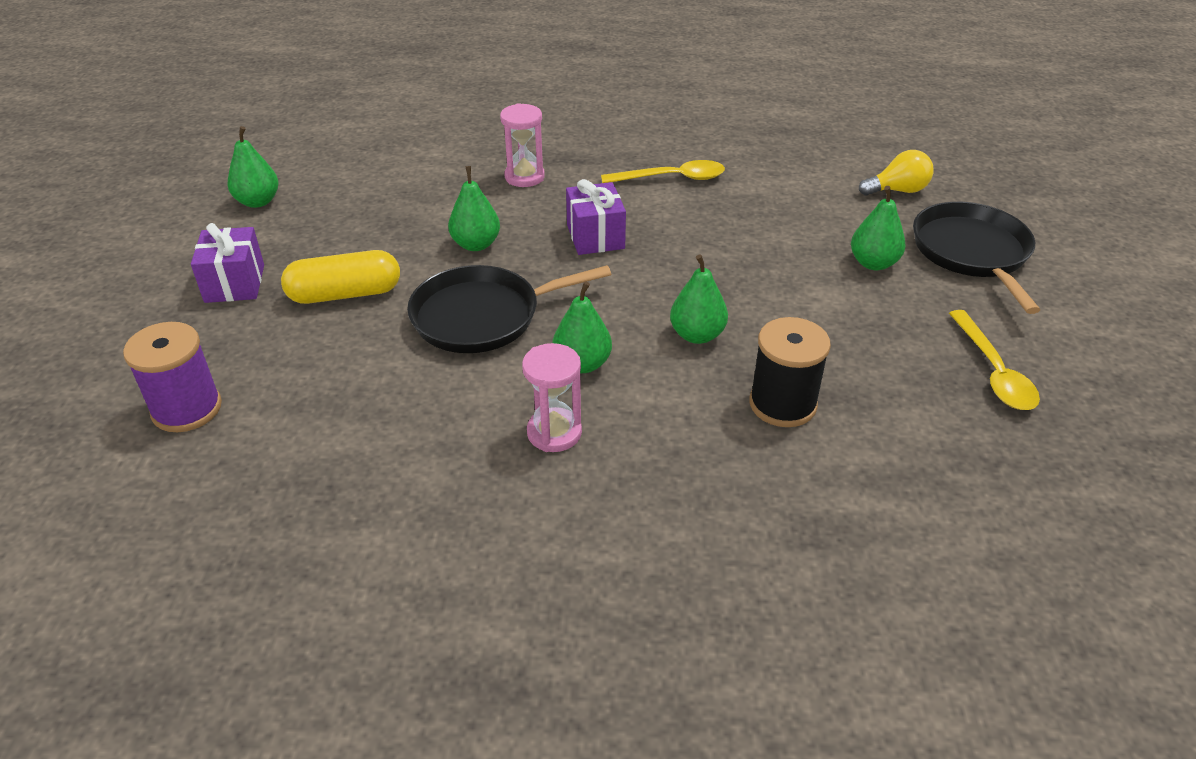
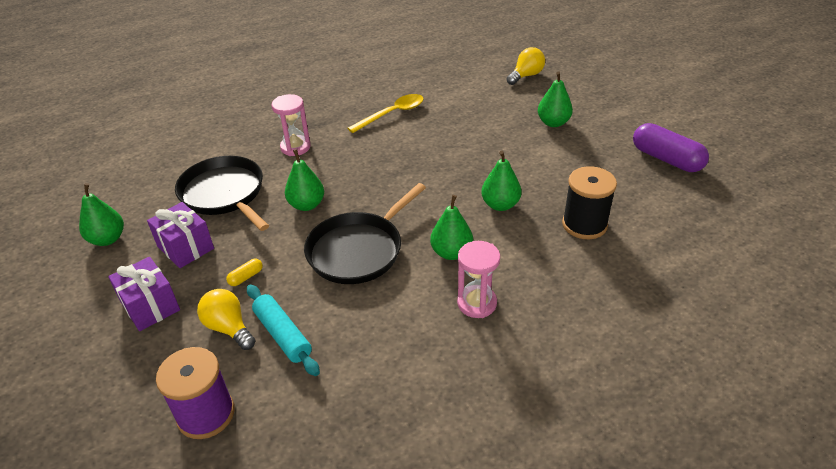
camera: 30 degrees left, 0 degrees up
yellow capsule [281,250,400,304] -> yellow capsule [226,258,263,286], size x0.43
purple gift [566,179,626,255] -> purple gift moved to [147,202,214,268]
black pan [913,202,1040,314] -> black pan moved to [175,156,269,231]
yellow spoon [949,310,1040,410] -> purple capsule [633,123,709,172]
none -> yellow light bulb [197,289,256,350]
none -> turquoise rolling pin [247,285,320,376]

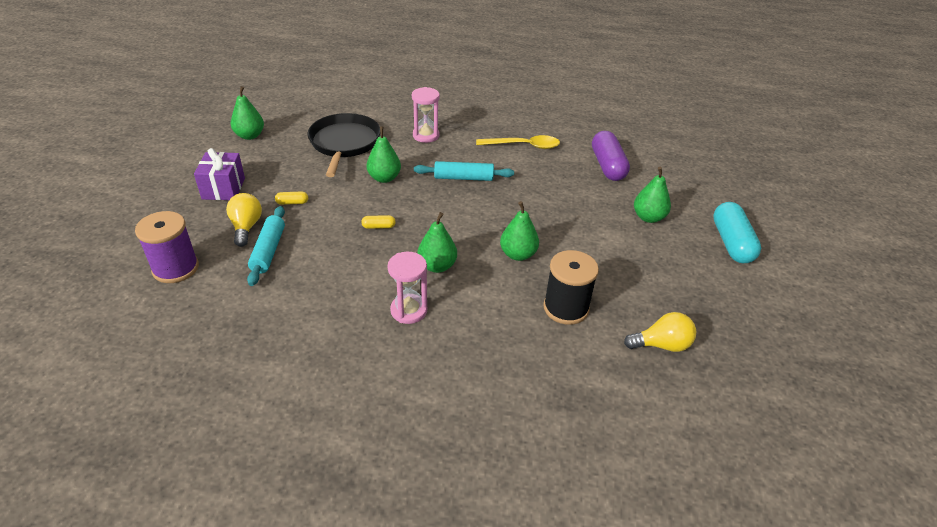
camera: 35 degrees right, 0 degrees up
purple gift [147,202,214,268] -> none
black pan [304,183,426,284] -> yellow capsule [361,215,396,229]
yellow light bulb [506,47,545,85] -> yellow light bulb moved to [624,312,696,352]
purple capsule [633,123,709,172] -> purple capsule moved to [592,131,630,181]
none -> turquoise rolling pin [414,161,514,181]
none -> turquoise capsule [713,202,761,263]

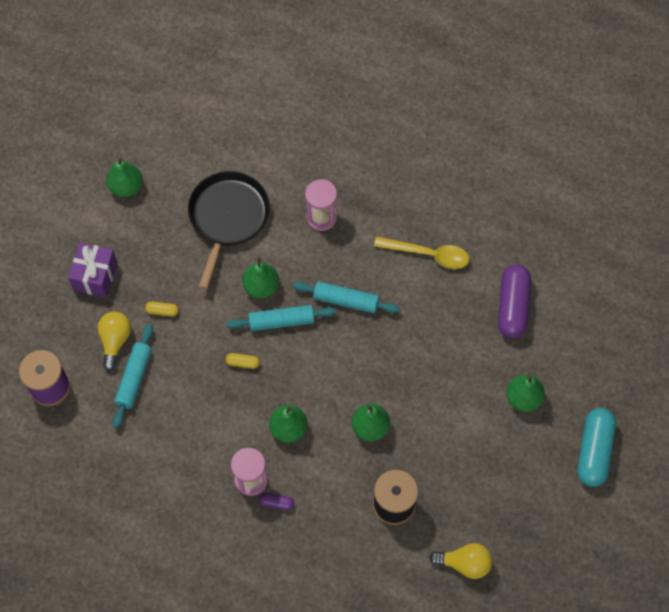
camera: 15 degrees right, 25 degrees up
none -> turquoise rolling pin [226,305,336,331]
none -> purple capsule [259,493,294,510]

